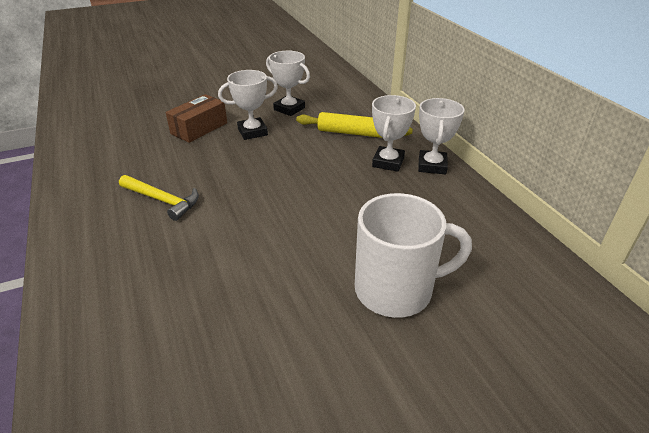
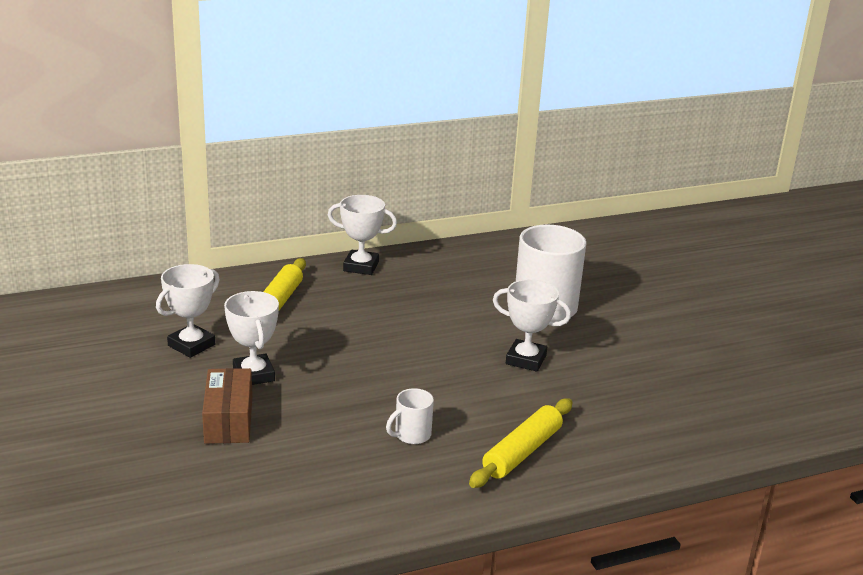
camera: 90 degrees left, 10 degrees down
yellow hammer [119,175,199,221] -> white mug [386,388,434,444]
brown box [166,94,227,143] -> brown box turned 45 degrees clockwise [202,368,252,444]
white trophy [372,95,416,172] -> white trophy moved to [493,279,571,372]
none -> yellow rolling pin [469,398,572,488]

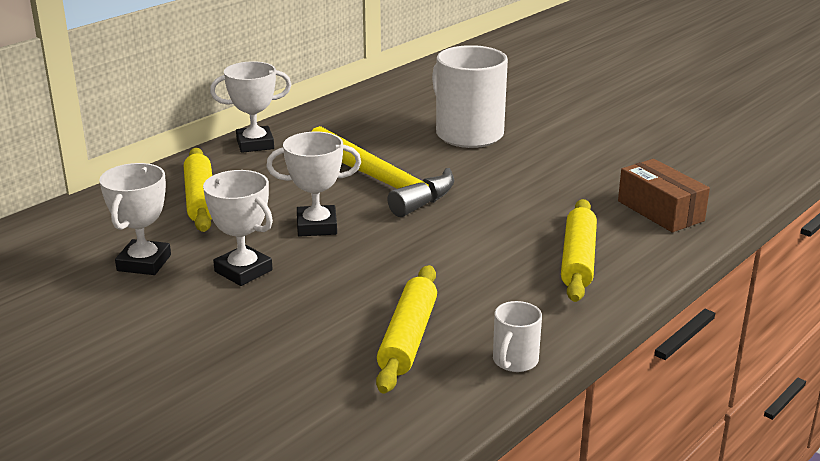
camera: 25 degrees left, 0 degrees up
brown box [202,368,252,444] -> brown box moved to [618,159,710,232]
white mug [386,388,434,444] -> white mug moved to [493,301,542,372]
white trophy [493,279,571,372] -> white trophy moved to [266,132,361,237]
none -> yellow hammer [311,126,454,217]
none -> yellow rolling pin [376,265,437,393]

